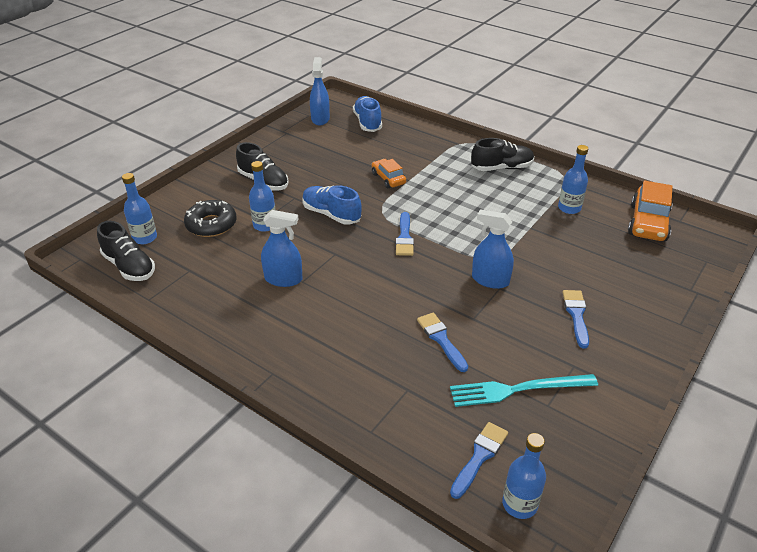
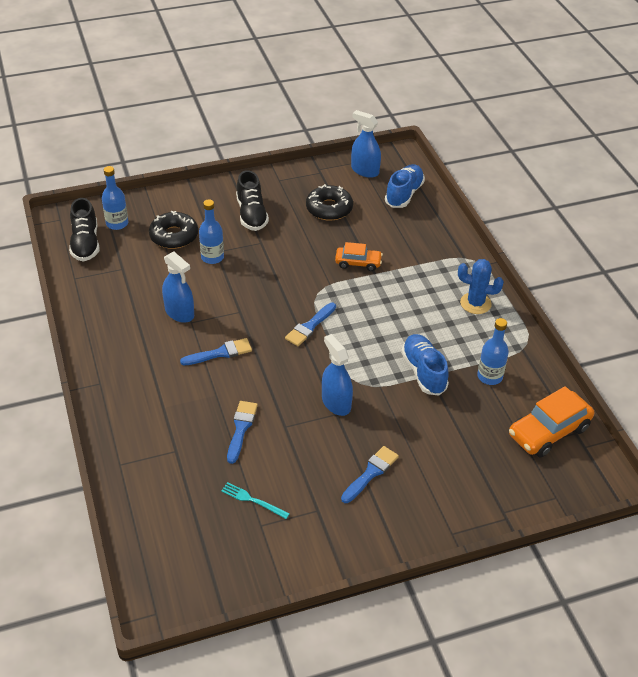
camera: 35 degrees right, 5 degrees up
blue shoe [302,185,361,225] -> blue shoe moved to [401,334,449,396]
blue spray bottle [310,57,330,126] -> blue spray bottle turned 90 degrees counterclockwise [351,110,381,178]
orange car [372,159,406,188] -> orange car turned 90 degrees clockwise [335,242,383,271]
turquoise fork [450,374,598,407] -> turquoise fork [221,482,290,519], size x0.54
blue brush [450,422,508,499] -> blue brush moved to [180,338,252,365]
black shoe [471,138,534,171] -> blue cactus [458,259,504,314]
blue bottle [502,433,546,519] -> none
none -> black donut [306,184,353,221]

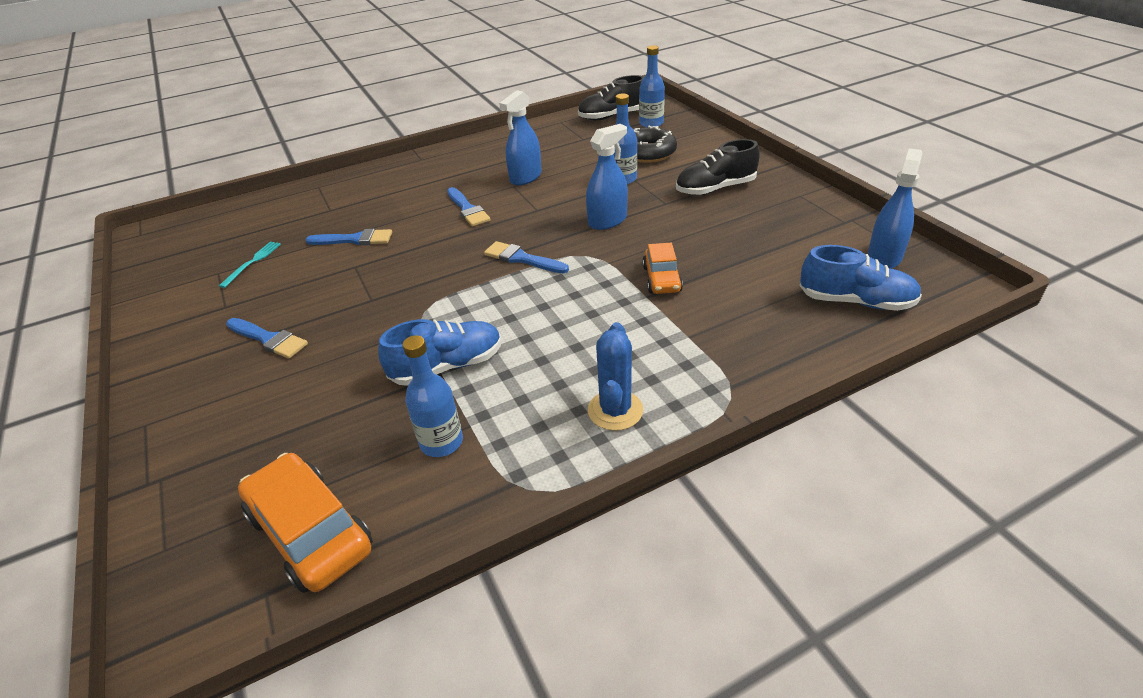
camera: 85 degrees right, 5 degrees down
black donut [306,184,353,221] -> none
blue spray bottle [322,334,353,416] -> blue spray bottle moved to [586,124,628,230]

